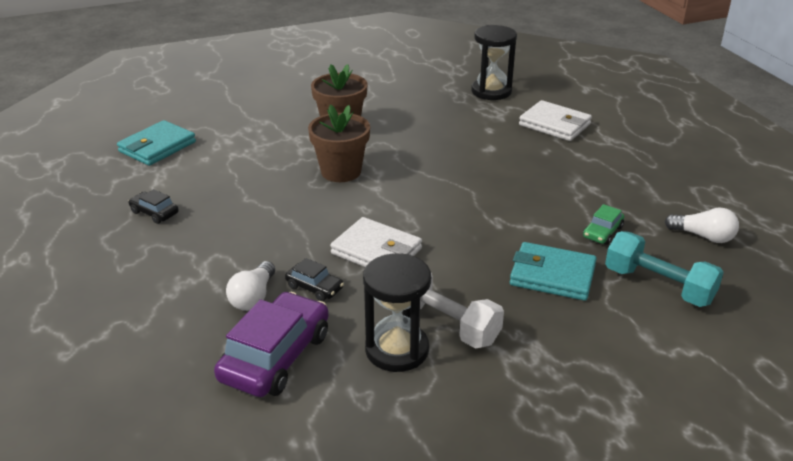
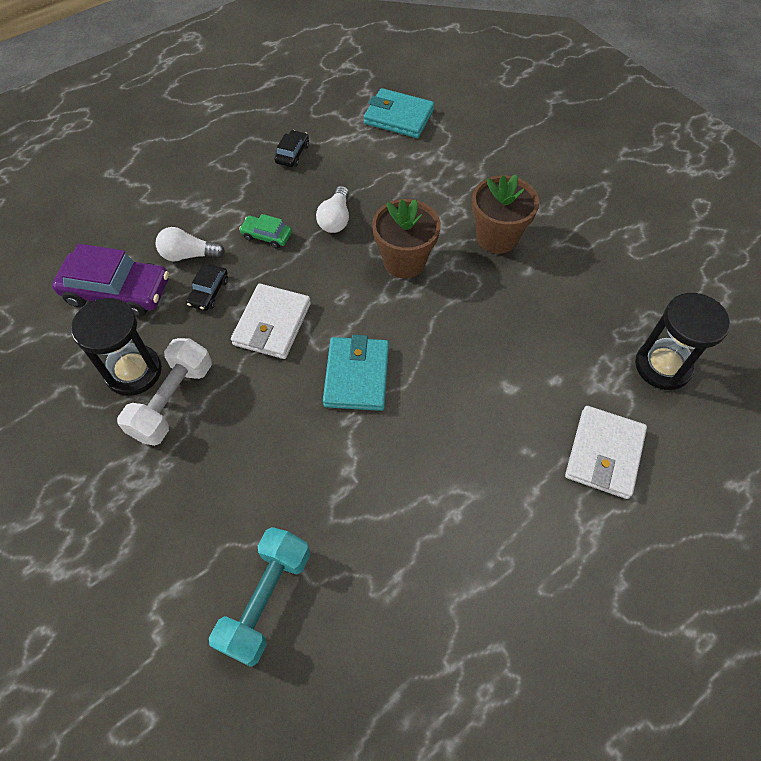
camera: 75 degrees right, 25 degrees up
turquoise wallet [510,242,597,301] -> turquoise wallet moved to [323,335,389,411]
green car [583,204,624,245] -> green car moved to [239,214,292,249]
white light bulb [665,207,739,243] -> white light bulb moved to [316,186,349,233]

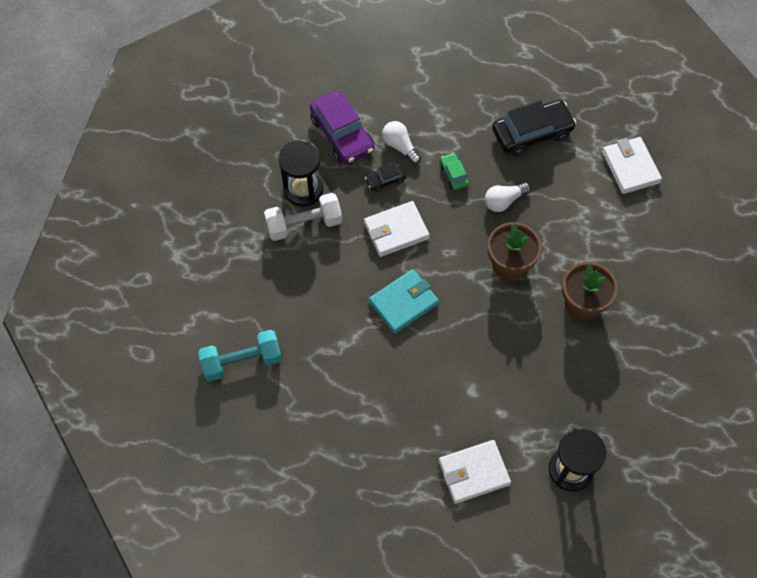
camera: 50 degrees right, 5 degrees up
black car [274,130,309,167] -> black car [492,100,576,156], size x2.04
turquoise wallet [364,88,434,138] -> white wallet [602,137,662,194]

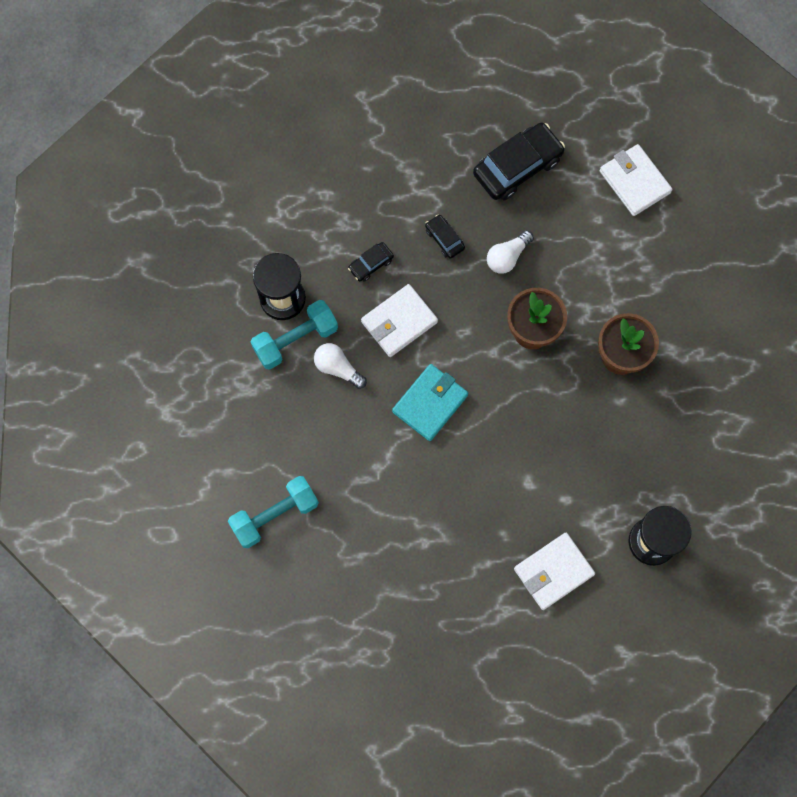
camera: 15 degrees left, 10 degrees up
white dumbbell [264,193,342,241] -> turquoise dumbbell [251,300,338,370]
purple car [310,91,375,164] -> none
white light bulb [382,121,421,165] -> white light bulb moved to [314,343,367,389]
green car [440,153,469,190] -> black car [425,215,465,259]

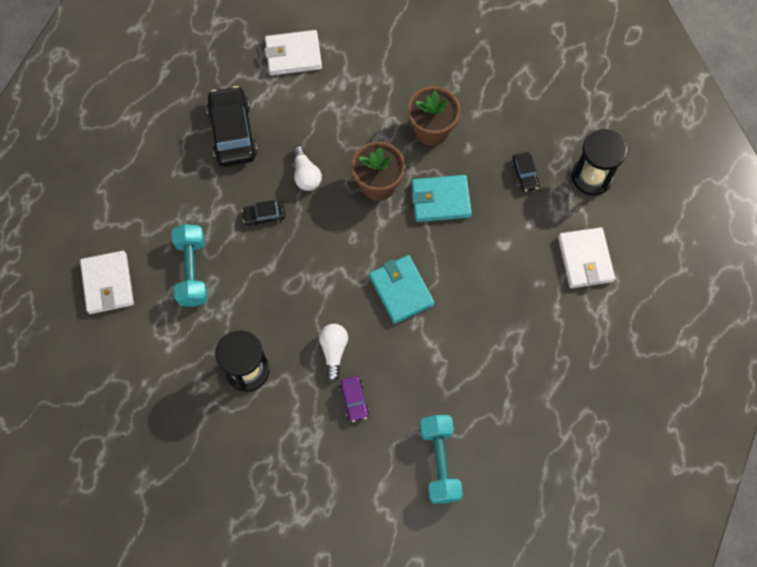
camera: 65 degrees left, 5 degrees down
turquoise dumbbell [251,300,338,370] -> turquoise dumbbell moved to [172,224,208,307]
white light bulb [314,343,367,389] -> white light bulb turned 120 degrees clockwise [319,324,348,382]
black car [348,242,394,282] -> black car moved to [511,152,540,192]
white wallet [361,284,438,357] -> white wallet moved to [80,251,134,314]
none -> purple car [340,376,369,422]
none -> turquoise wallet [411,175,472,222]

